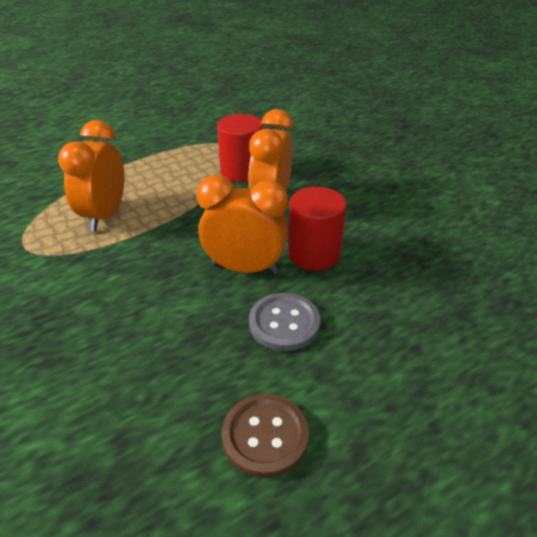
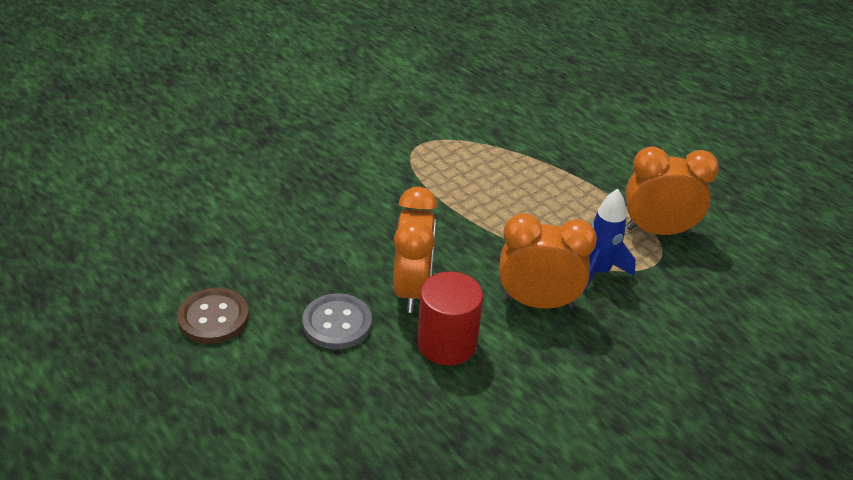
camera: 80 degrees right, 0 degrees up
orange clock [58,120,124,231] -> orange clock moved to [625,146,719,235]
red cylinder [217,114,263,182] -> blue rocket [583,189,636,293]

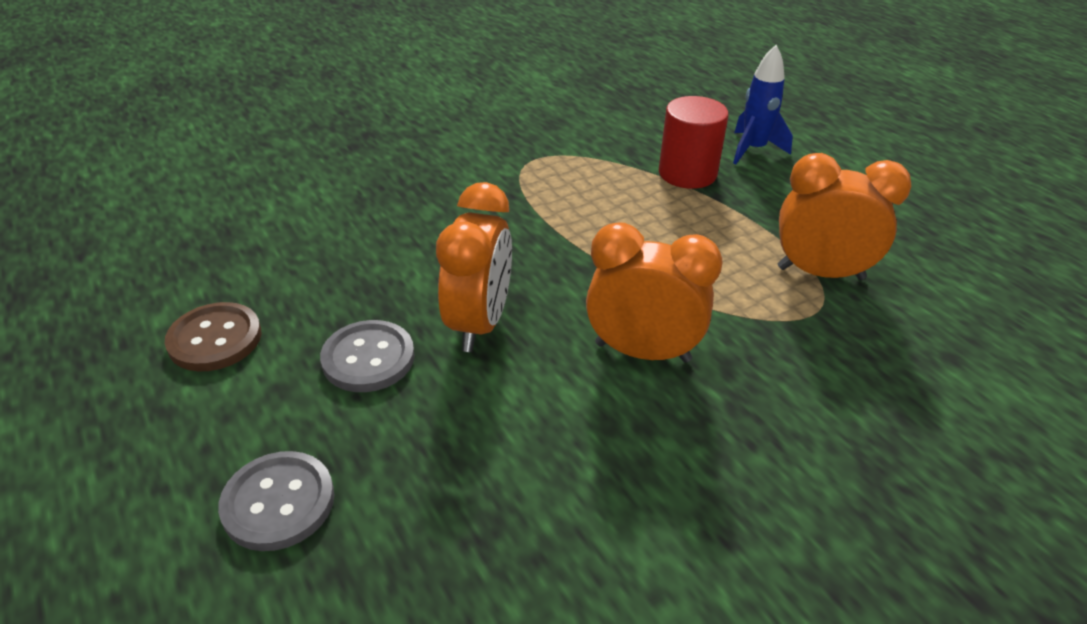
camera: 10 degrees right, 0 degrees up
red cylinder [417,271,483,365] -> red cylinder moved to [659,96,728,189]
blue rocket [583,189,636,293] -> blue rocket moved to [733,45,793,164]
none -> grey button [218,451,334,551]

